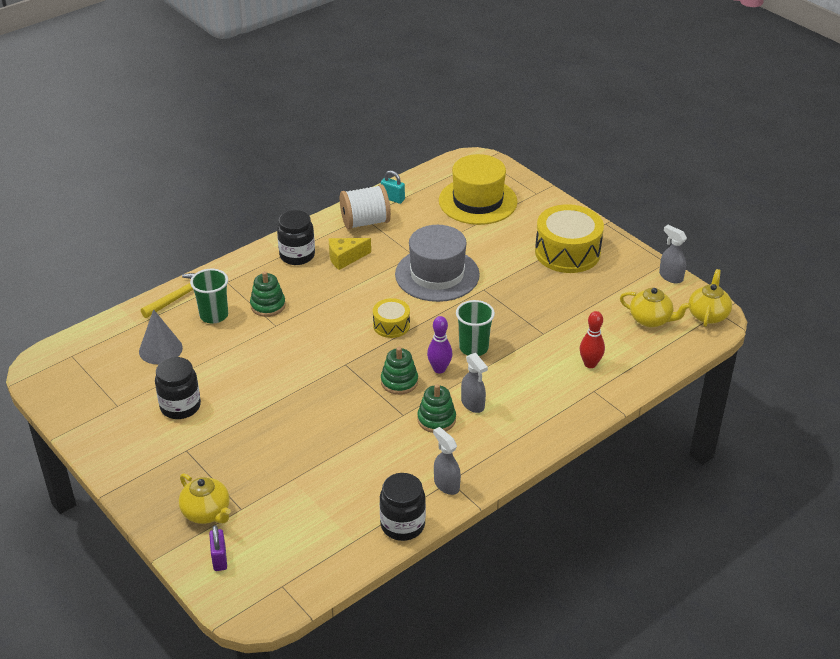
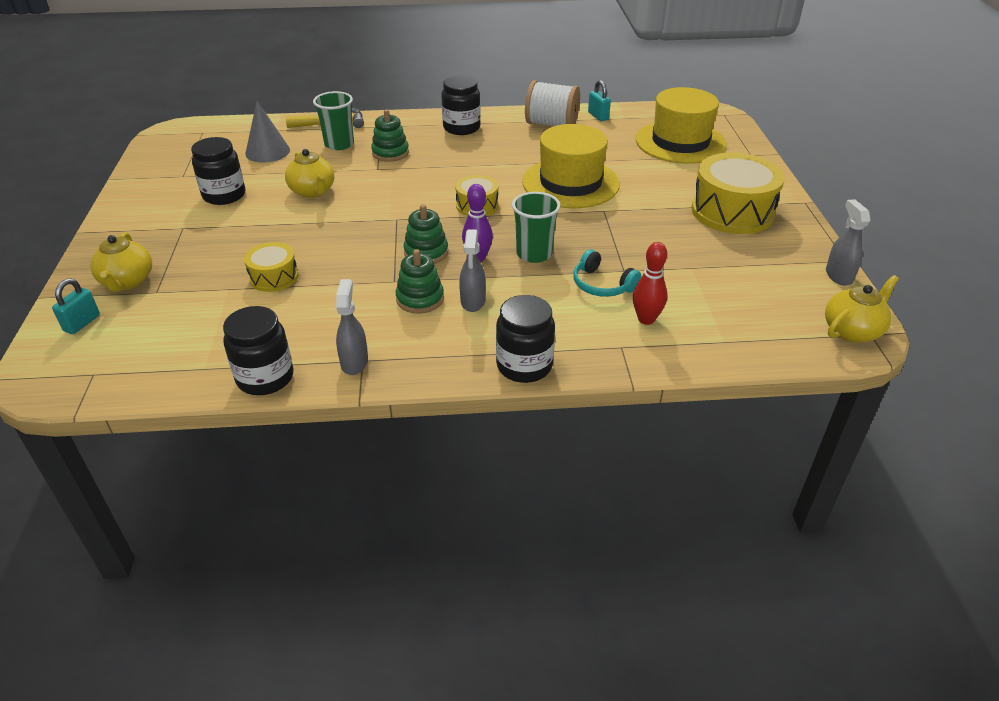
camera: 35 degrees right, 0 degrees up
purple padlock [209,525,227,571] -> turquoise padlock [52,278,100,334]
yellow cheese [329,238,371,270] -> none
grey hat [395,225,480,302] -> yellow hat [522,124,620,208]
yellow teapot [620,288,691,327] -> yellow teapot moved to [285,149,334,198]
none -> yellow drum [244,242,298,292]
none -> black jar [496,295,555,383]
none -> turquoise headphones [573,249,641,297]

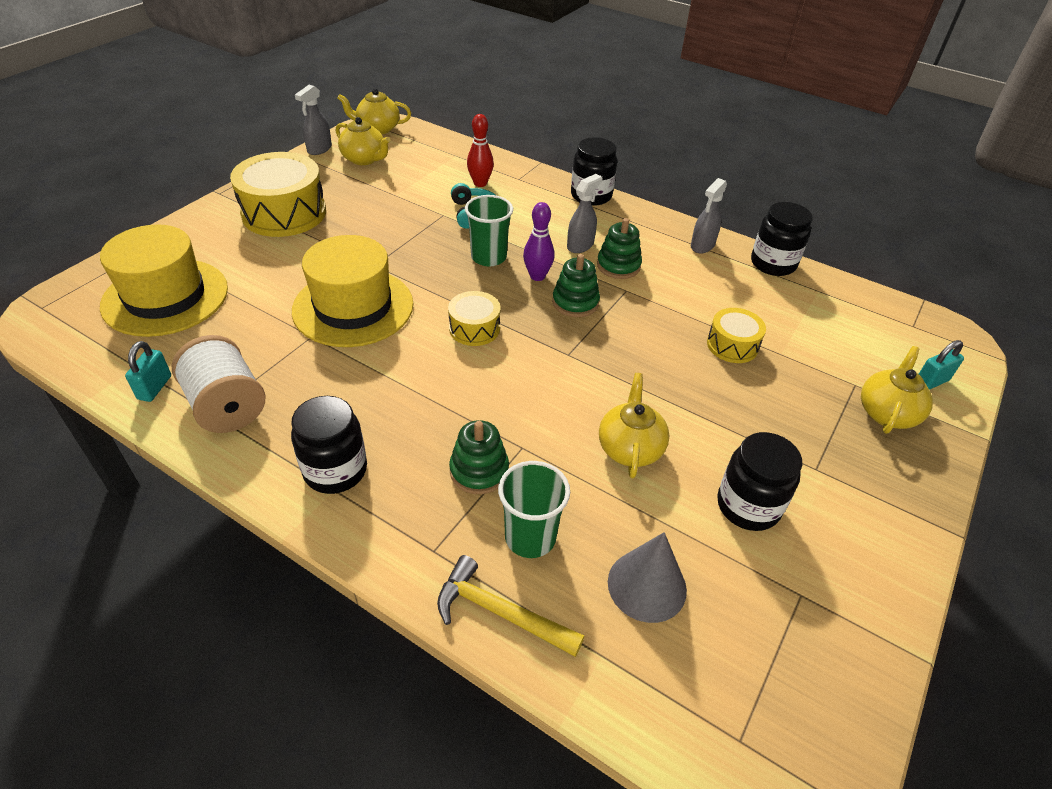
camera: 145 degrees left, 5 degrees up
none -> yellow teapot [336,117,390,165]

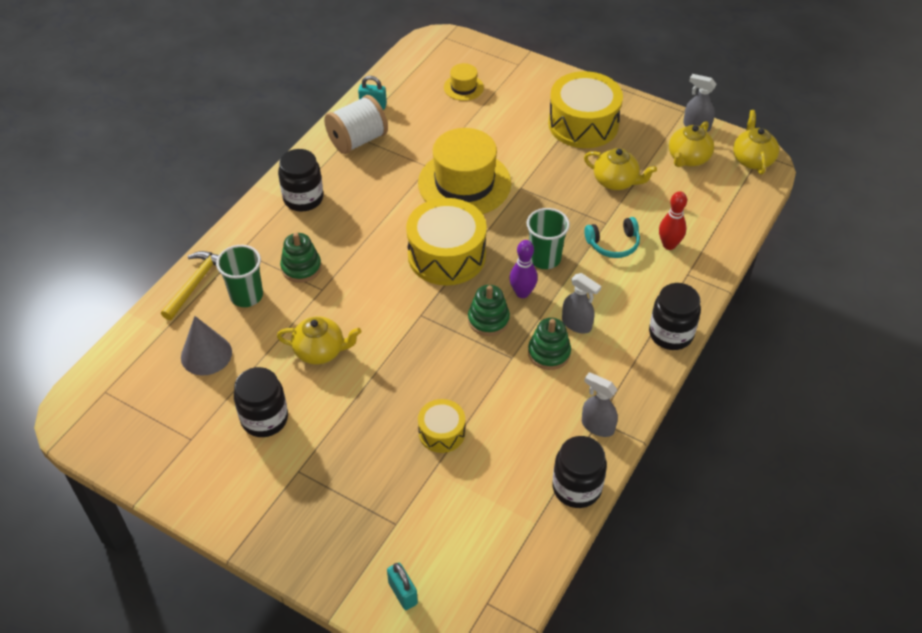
camera: 90 degrees right, 5 degrees up
yellow hat [100,224,228,337] -> yellow hat [444,63,484,101], size x0.47
yellow drum [448,291,500,346] -> yellow drum [406,198,487,285], size x1.89
yellow teapot [861,346,933,434] -> yellow teapot moved to [584,148,657,190]

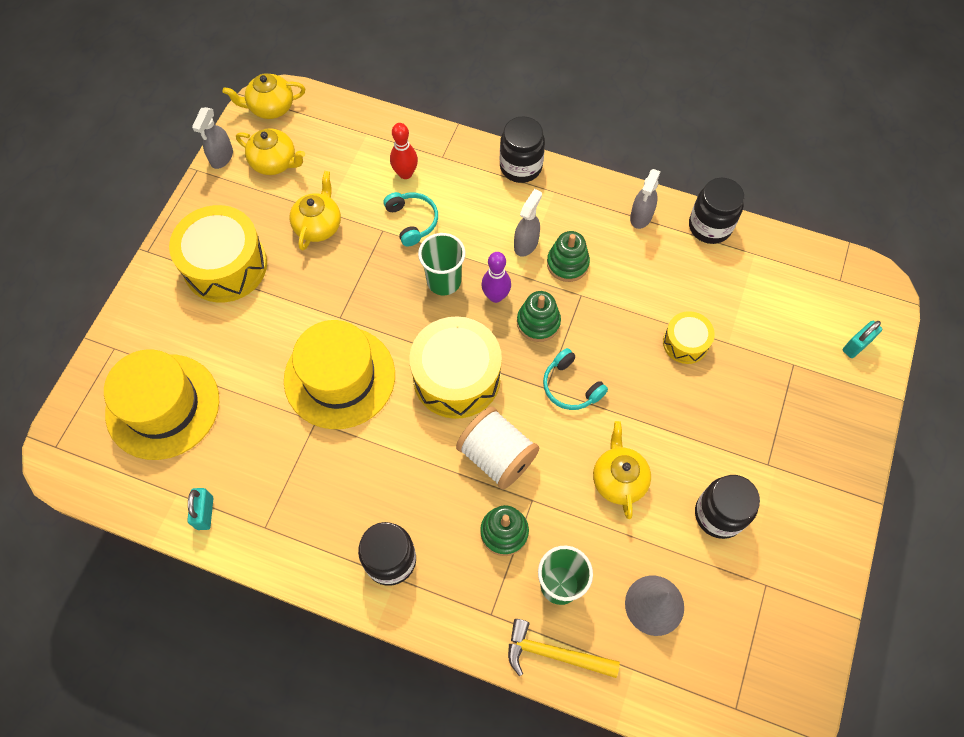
camera: 100 degrees left, 15 degrees up
white spool [324,95,388,154] -> white spool moved to [456,407,539,490]
yellow hat [444,63,484,101] -> yellow hat [104,349,219,460], size x2.14
none -> turquoise headphones [543,348,608,410]

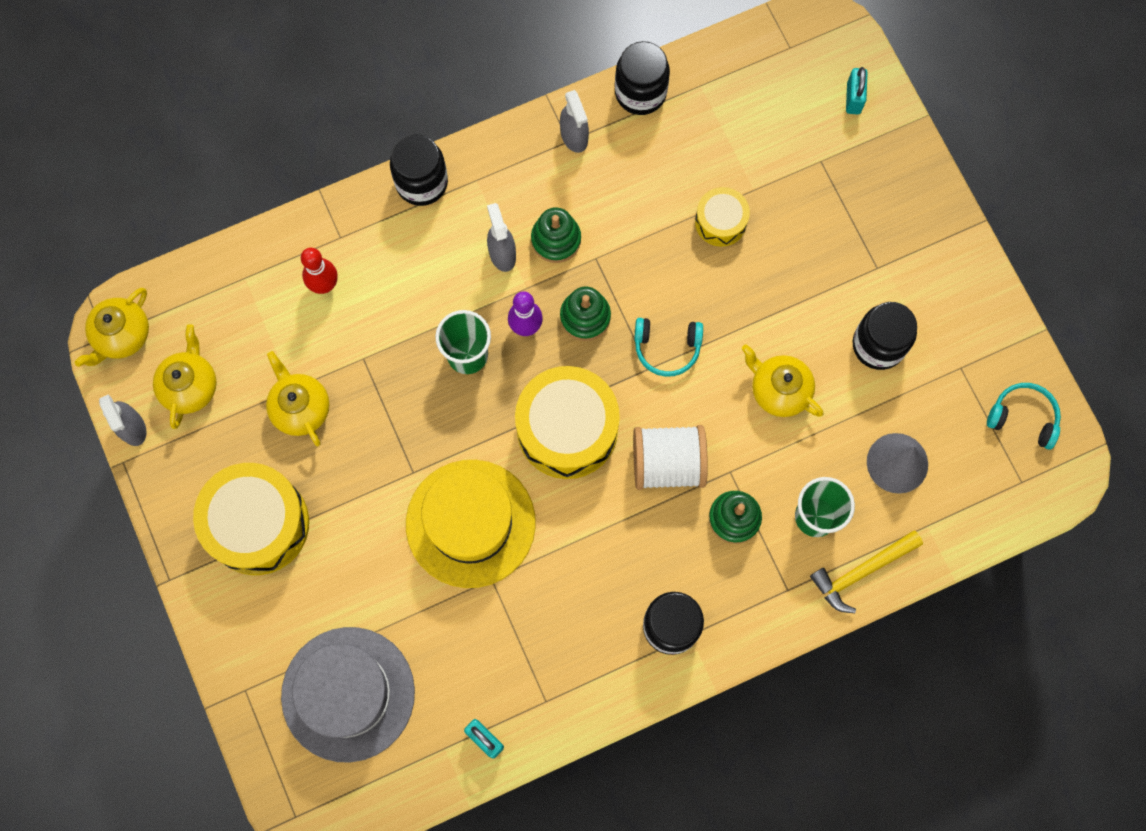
camera: 45 degrees left, 10 degrees up
yellow hat [104,349,219,460] -> grey hat [281,627,415,762]
yellow teapot [236,128,305,175] -> yellow teapot turned 60 degrees counterclockwise [153,324,217,429]
turquoise headphones [383,192,438,247] -> turquoise headphones moved to [987,383,1061,450]

